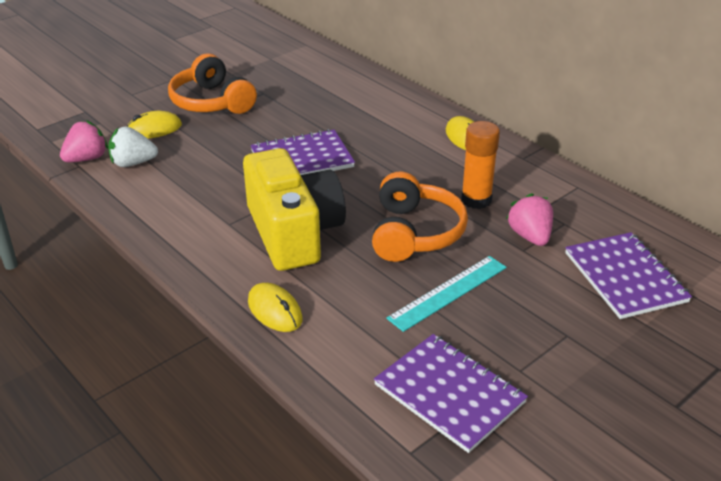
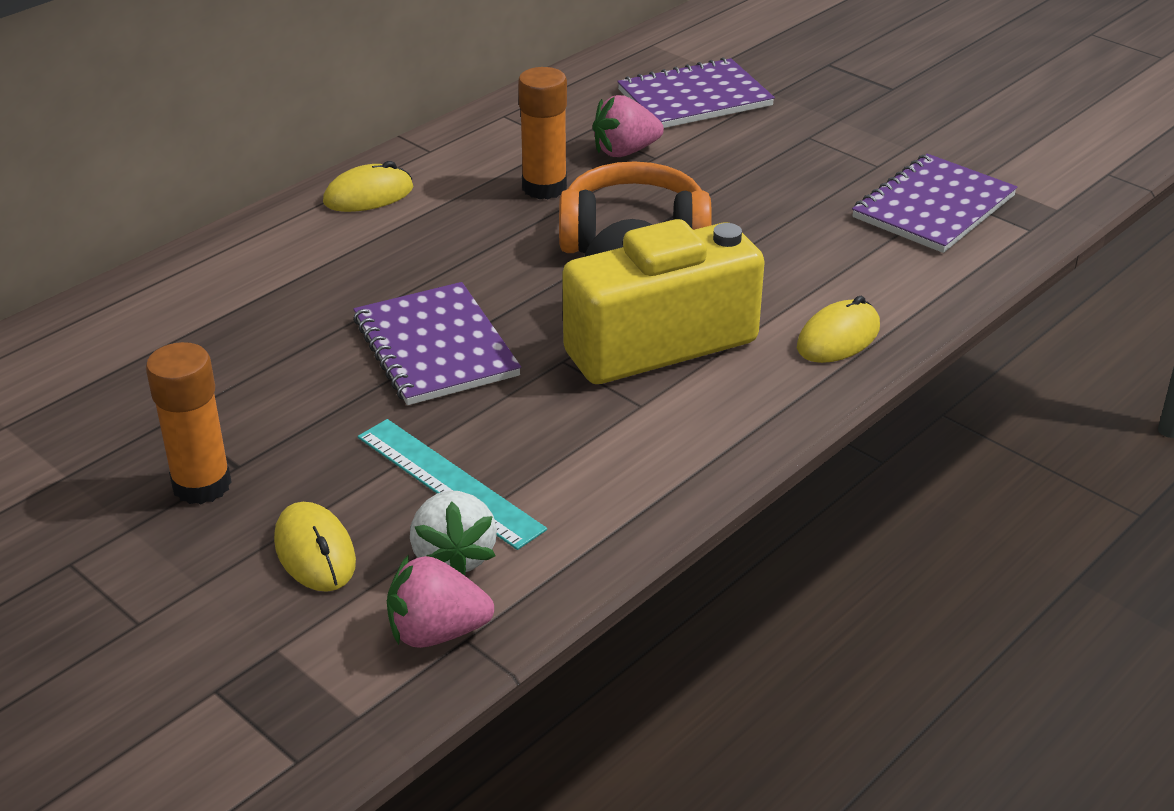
camera: 95 degrees left, 0 degrees up
pink strawberry [60,120,108,162] -> pink strawberry turned 45 degrees counterclockwise [387,555,494,648]
orange headphones [168,53,257,114] -> orange glue stick [146,342,232,504]
turquoise ruler [386,256,507,332] -> turquoise ruler moved to [358,419,547,550]

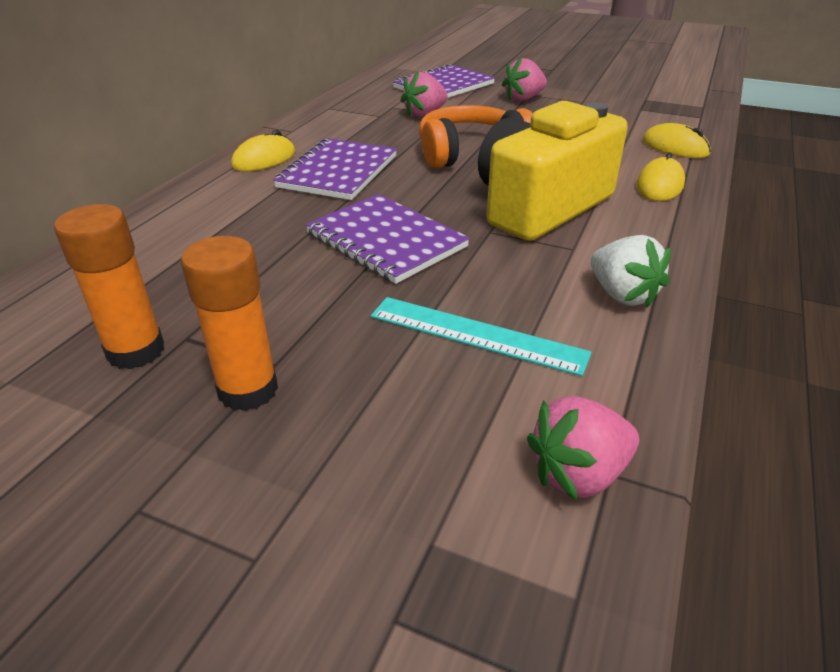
camera: 20 degrees left, 0 degrees up
yellow mouse [274,502,356,592] -> yellow mouse moved to [643,123,711,158]
white strawberry [410,491,497,576] -> white strawberry moved to [591,235,671,308]
orange glue stick [518,67,567,199] -> orange glue stick moved to [54,204,164,369]
purple notebook [852,154,1017,253] -> purple notebook moved to [273,138,397,200]
none -> pink strawberry [502,57,547,101]

